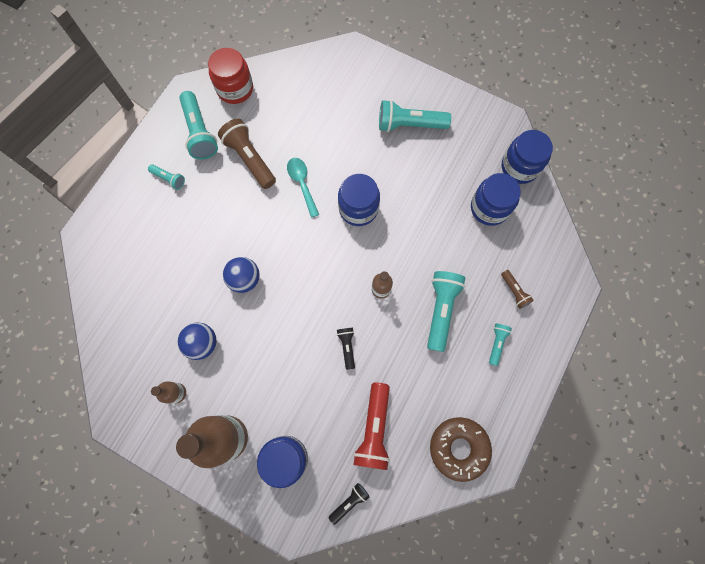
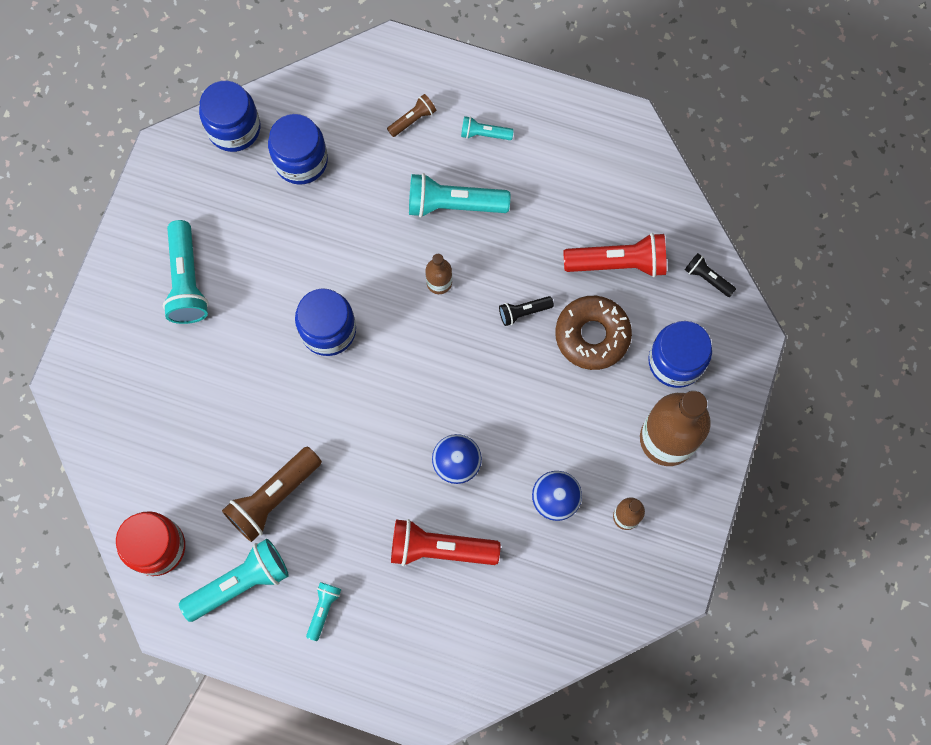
camera: 100 degrees left, 0 degrees up
turquoise spoon [287,158,319,218] -> none
brown donut [430,417,492,482] -> brown donut moved to [555,296,632,370]
none -> red flashlight [391,519,501,566]

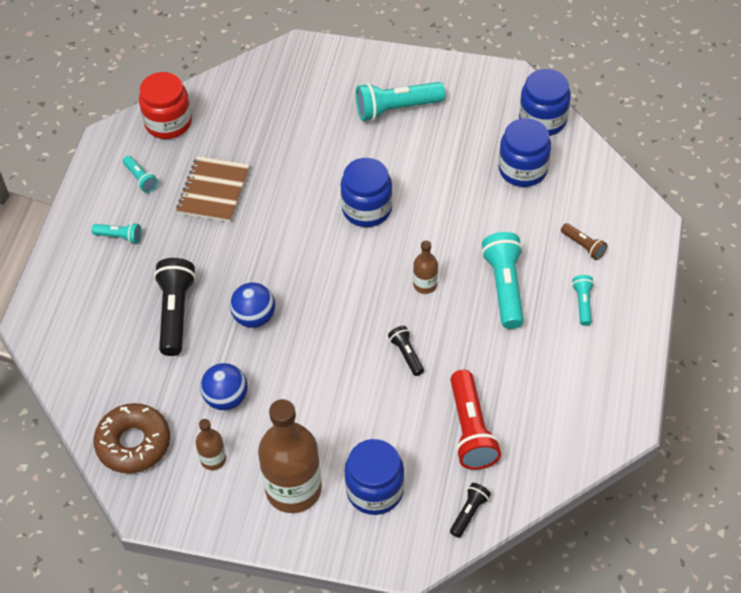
camera: 85 degrees right, 20 degrees down
turquoise flashlight [179,539,289,622] -> turquoise flashlight [123,156,158,193], size x0.52
brown flashlight [222,447,322,542] -> brown notebook [176,156,250,222]
red flashlight [391,519,501,566] -> black flashlight [154,258,196,356]
brown donut [555,296,632,370] -> brown donut moved to [93,403,170,473]

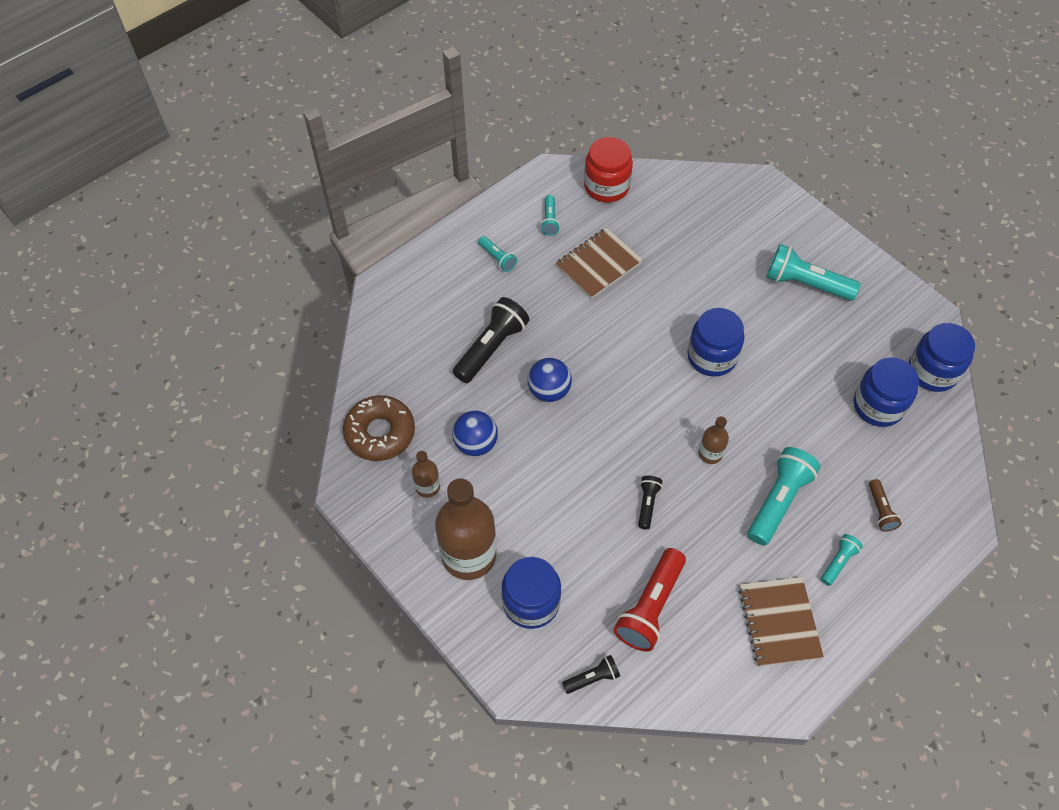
camera: 35 degrees right, 5 degrees up
none -> brown notebook [739,577,824,666]

